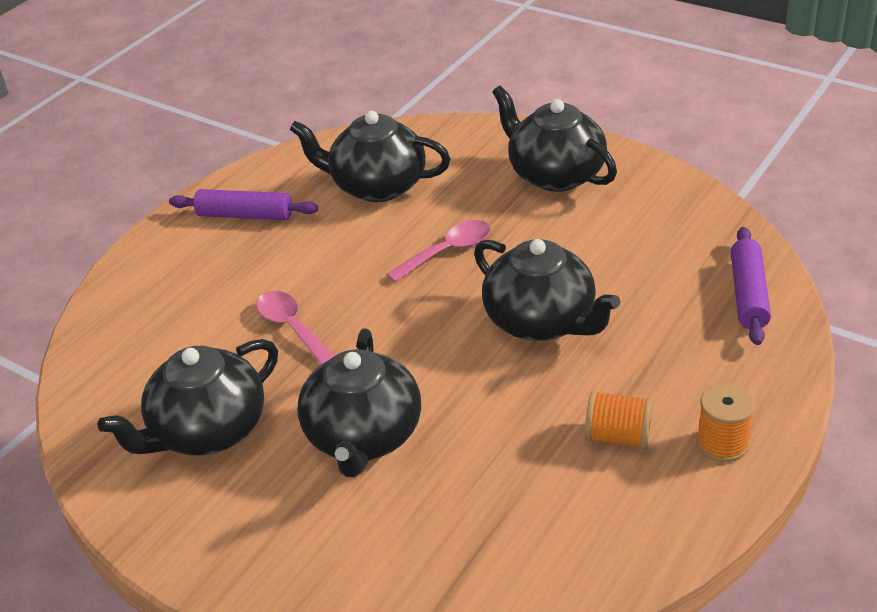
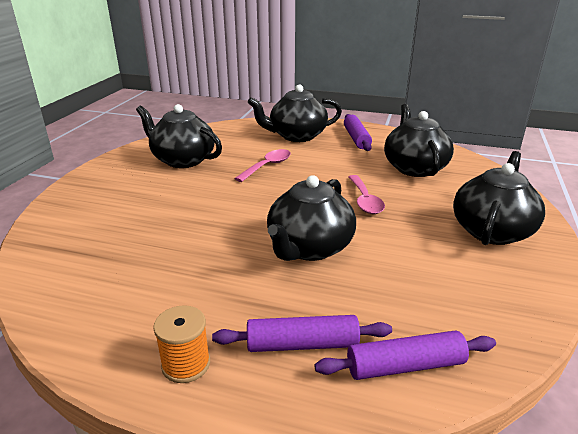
camera: 70 degrees right, 10 degrees down
black teapot [297,328,421,477] -> black teapot moved to [248,84,342,142]
pink spoon [386,220,491,282] -> pink spoon turned 45 degrees clockwise [349,175,385,214]
orange spool [585,391,653,449] -> none
none -> purple rolling pin [212,315,392,352]

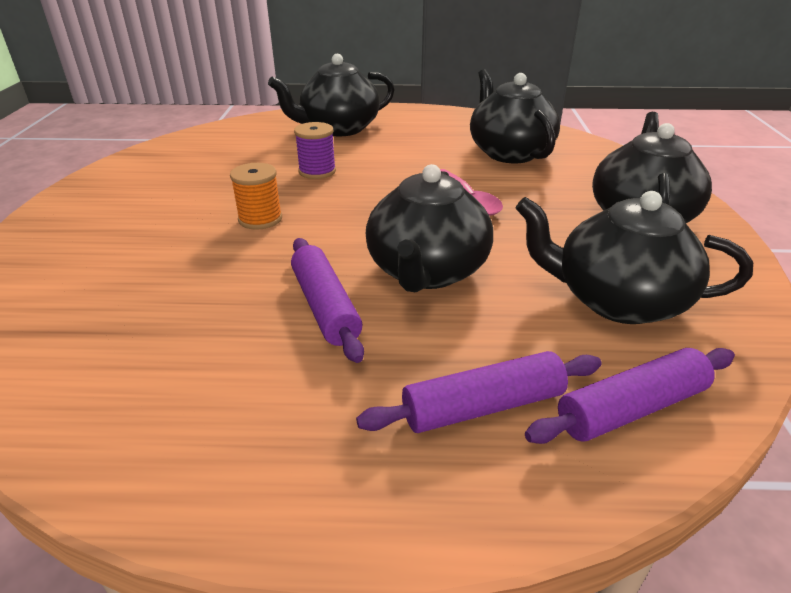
camera: 15 degrees left, 5 degrees up
black teapot [136,104,222,168] -> black teapot moved to [515,191,753,324]
orange spool [153,305,210,383] -> orange spool moved to [230,163,282,230]
pink spoon [234,149,291,182] -> purple spool [294,122,336,179]
purple rolling pin [344,114,372,151] -> purple rolling pin moved to [291,238,364,363]

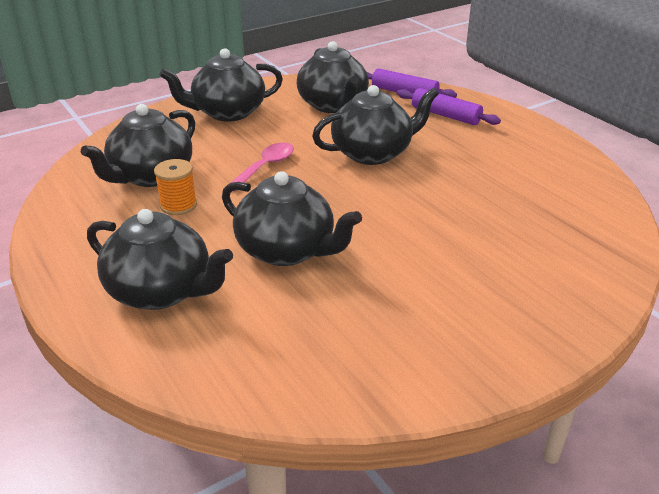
camera: 125 degrees left, 0 degrees up
orange spool [230,163,282,230] -> orange spool moved to [154,159,197,215]
purple rolling pin [291,238,364,363] -> none
purple spool [294,122,336,179] -> black teapot [222,171,362,266]

